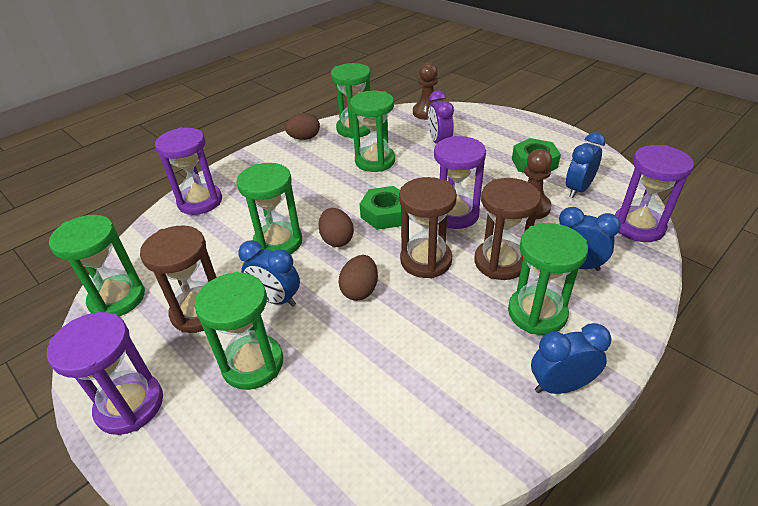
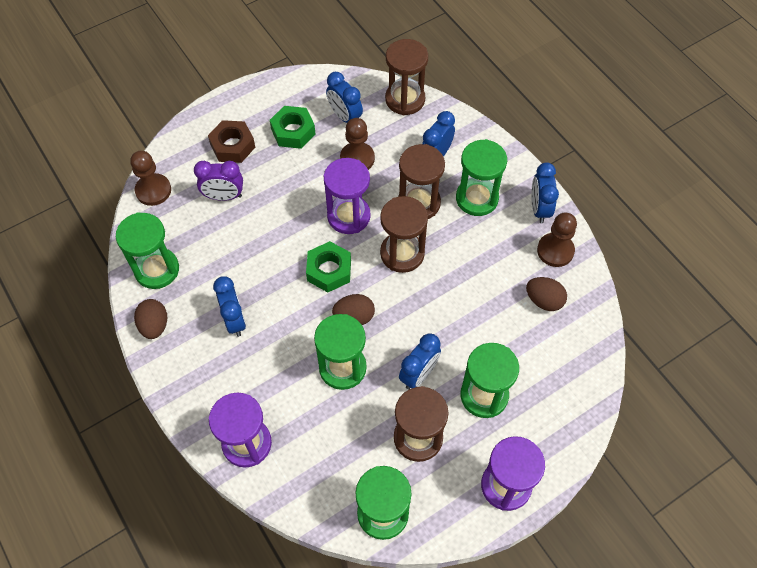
camera: 80 degrees left, 20 degrees up
brown egg [338,255,378,301] -> brown egg moved to [526,277,567,311]
green hourglass [350,91,395,172] -> none
purple hourglass [615,145,694,242] -> brown hourglass [385,39,428,115]
none -> brown nut [208,120,255,163]
none -> blue clock [213,276,246,337]
none -> brown pawn [537,212,577,267]

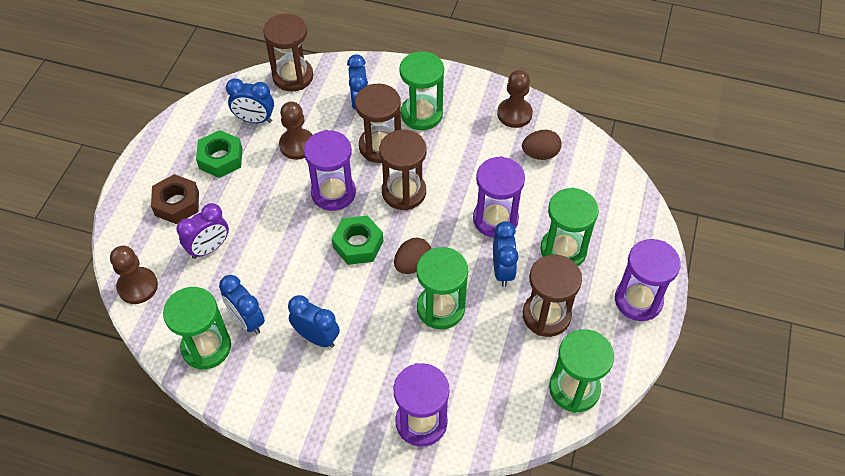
camera: 40 degrees left, 5 degrees down
brown egg [134,299,167,339] -> none
blue clock [531,162,559,223] -> blue clock moved to [219,275,265,334]
none -> purple hourglass [473,156,525,238]

